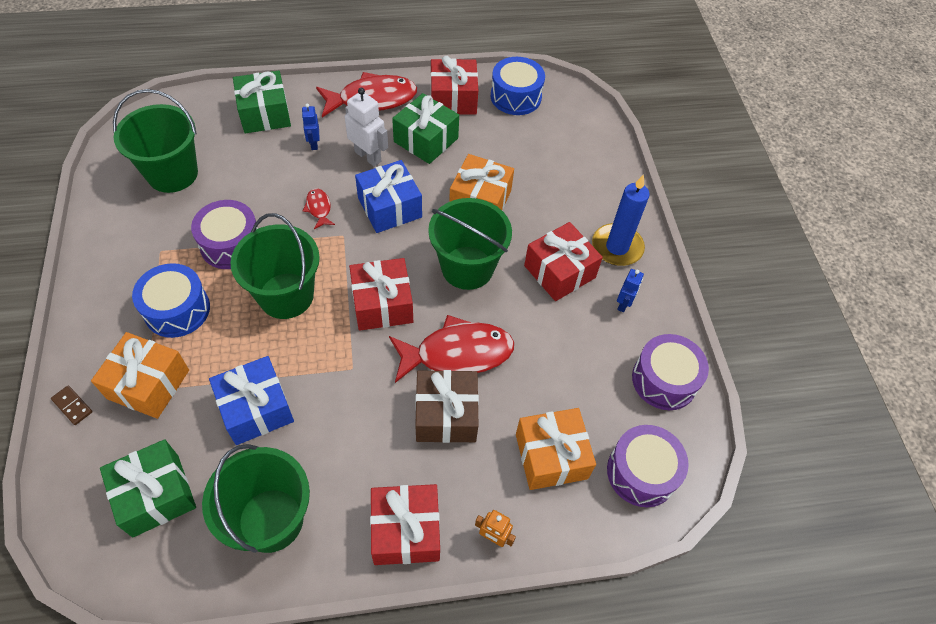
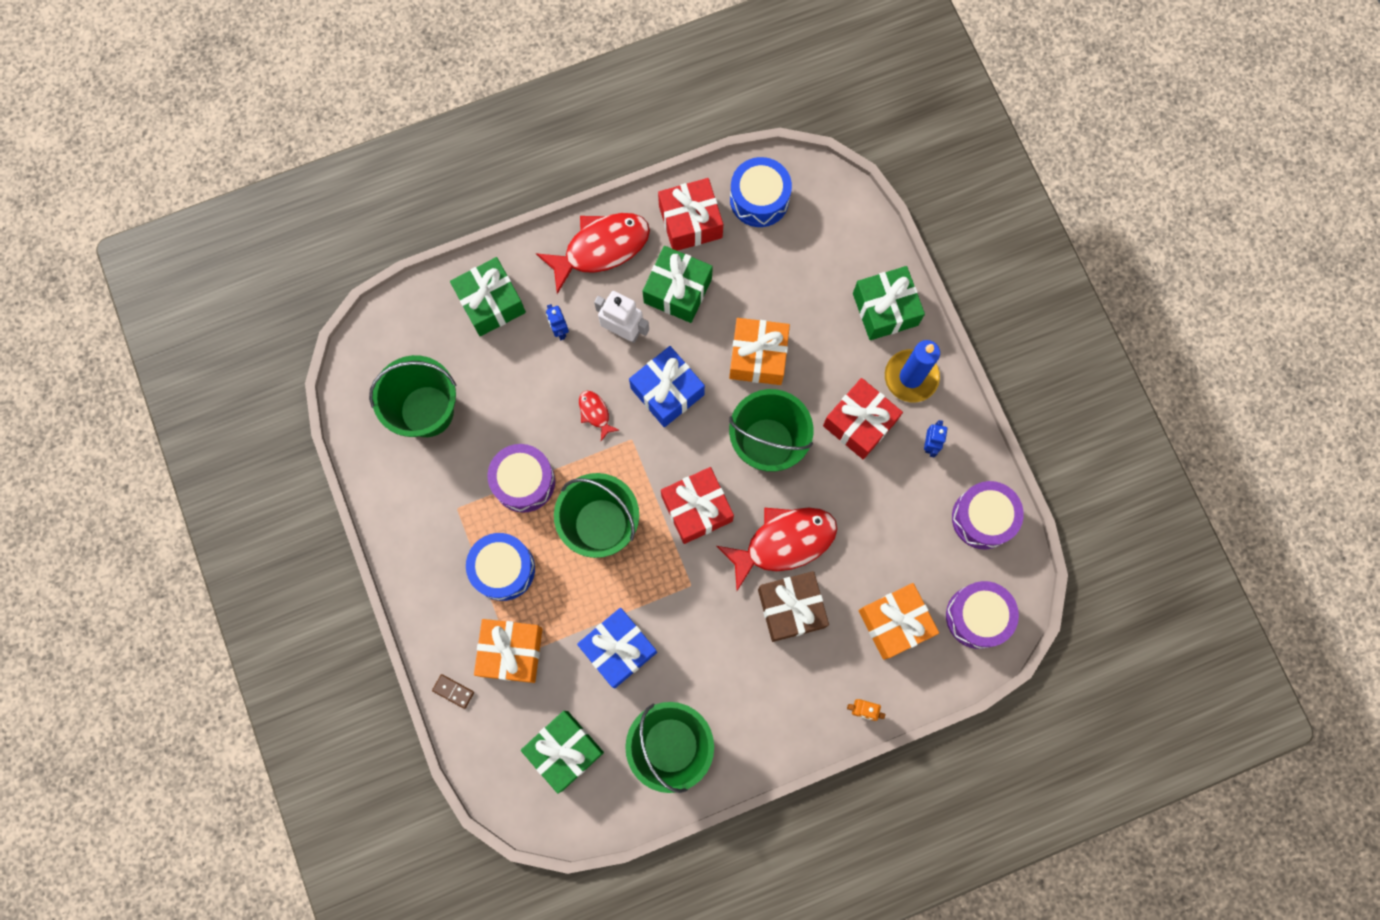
camera: 10 degrees left, 20 degrees up
red gift [370,484,440,565] -> none
none -> green gift [853,266,925,340]

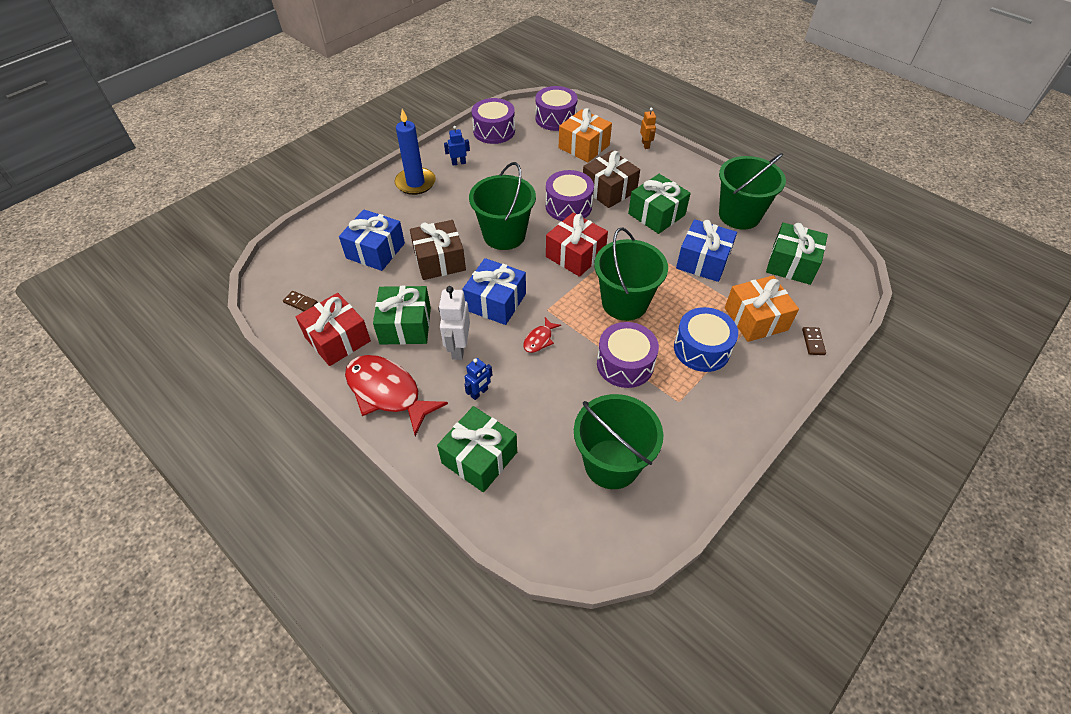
camera: 115 degrees left, 25 degrees down
red fish [717,507,837,591] -> purple drum [545,170,594,221]
orange gift [729,318,790,385] -> brown gift [410,220,466,280]
blue drum [730,157,792,227] -> brown domino [283,291,318,311]
red gift [823,378,903,459] -> none
green gift [853,266,925,340] -> green gift moved to [628,174,691,234]
none -> blue gift [339,209,405,271]

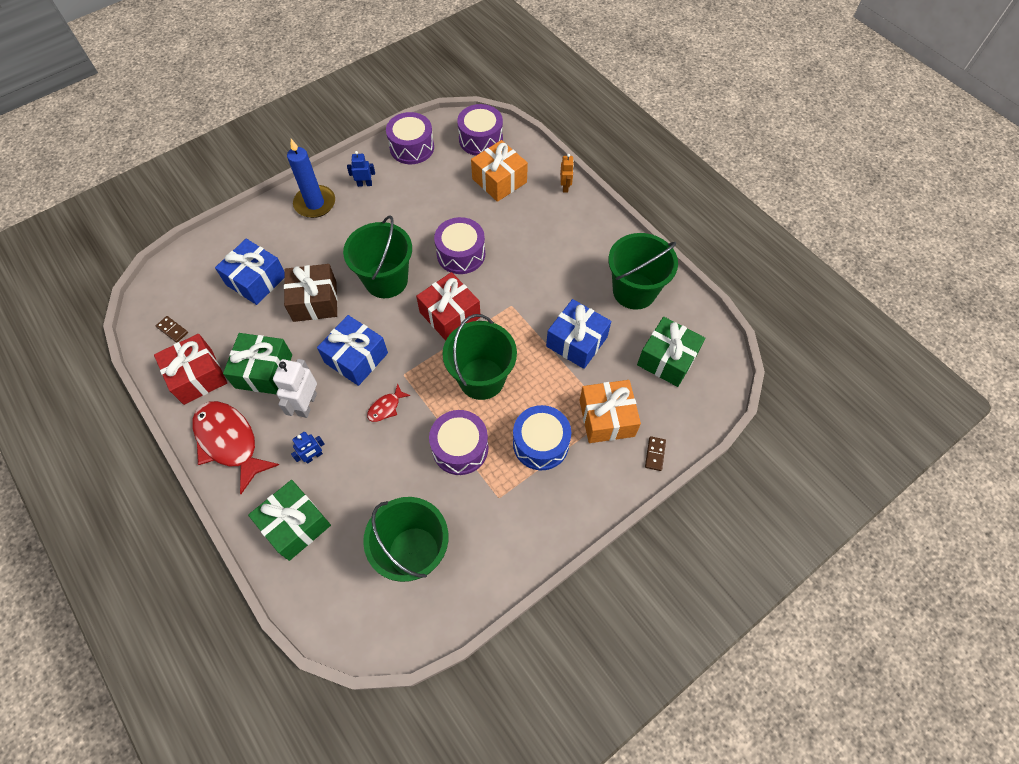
camera: 10 degrees right, 10 degrees up
brown gift [583,151,640,208] -> none
green gift [628,174,691,234] -> none

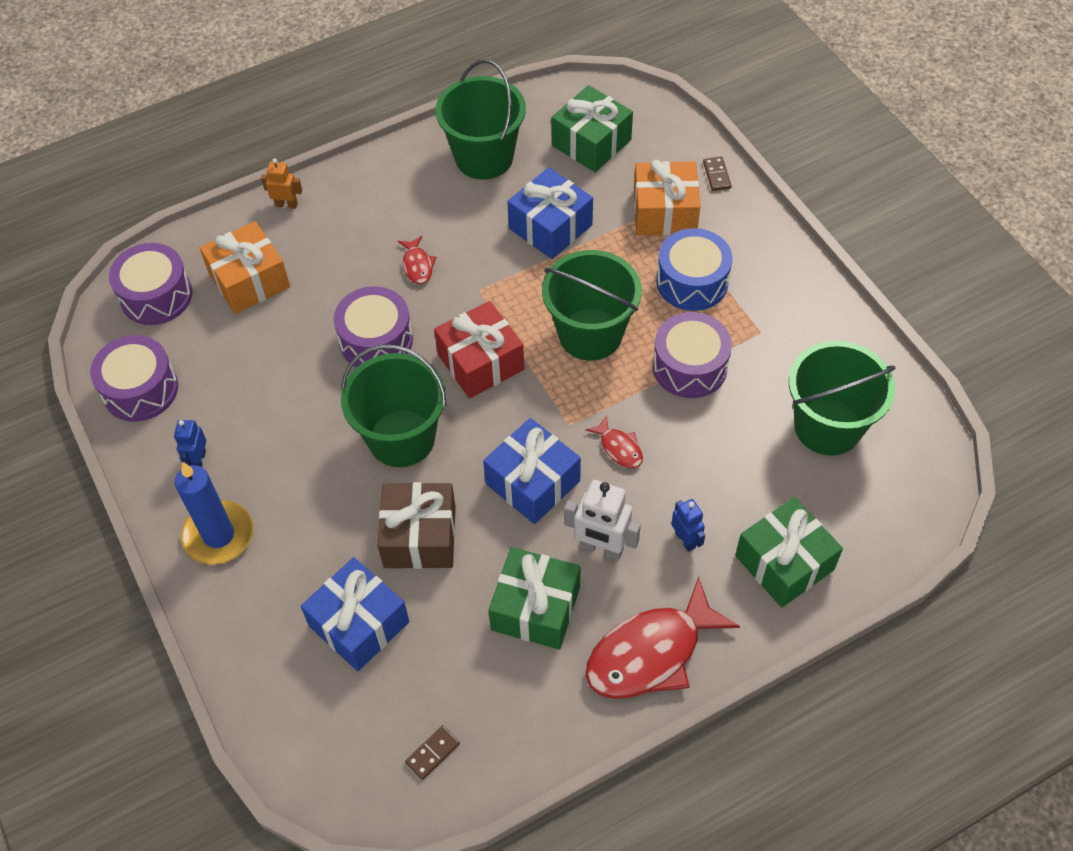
camera: 80 degrees left, 5 degrees down
red gift [154,334,227,405] -> none
brown domino [645,436,666,471] -> brown domino turned 60 degrees clockwise [703,157,732,191]
none -> red fish [398,236,436,284]

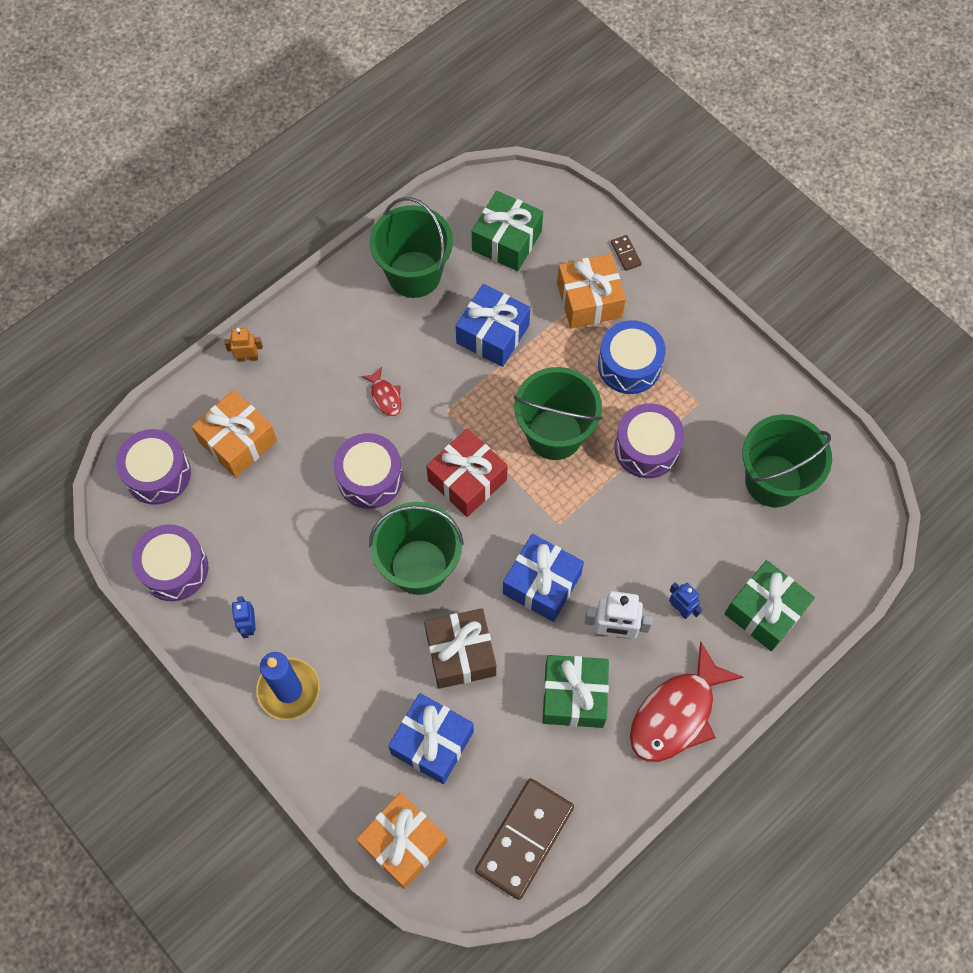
camera: 15 degrees left, 10 degrees up
brown domino [405,725,460,780] -> brown domino [475,778,574,900], size x2.49
red fish [586,415,643,468] -> none
none -> orange gift [356,792,448,889]

